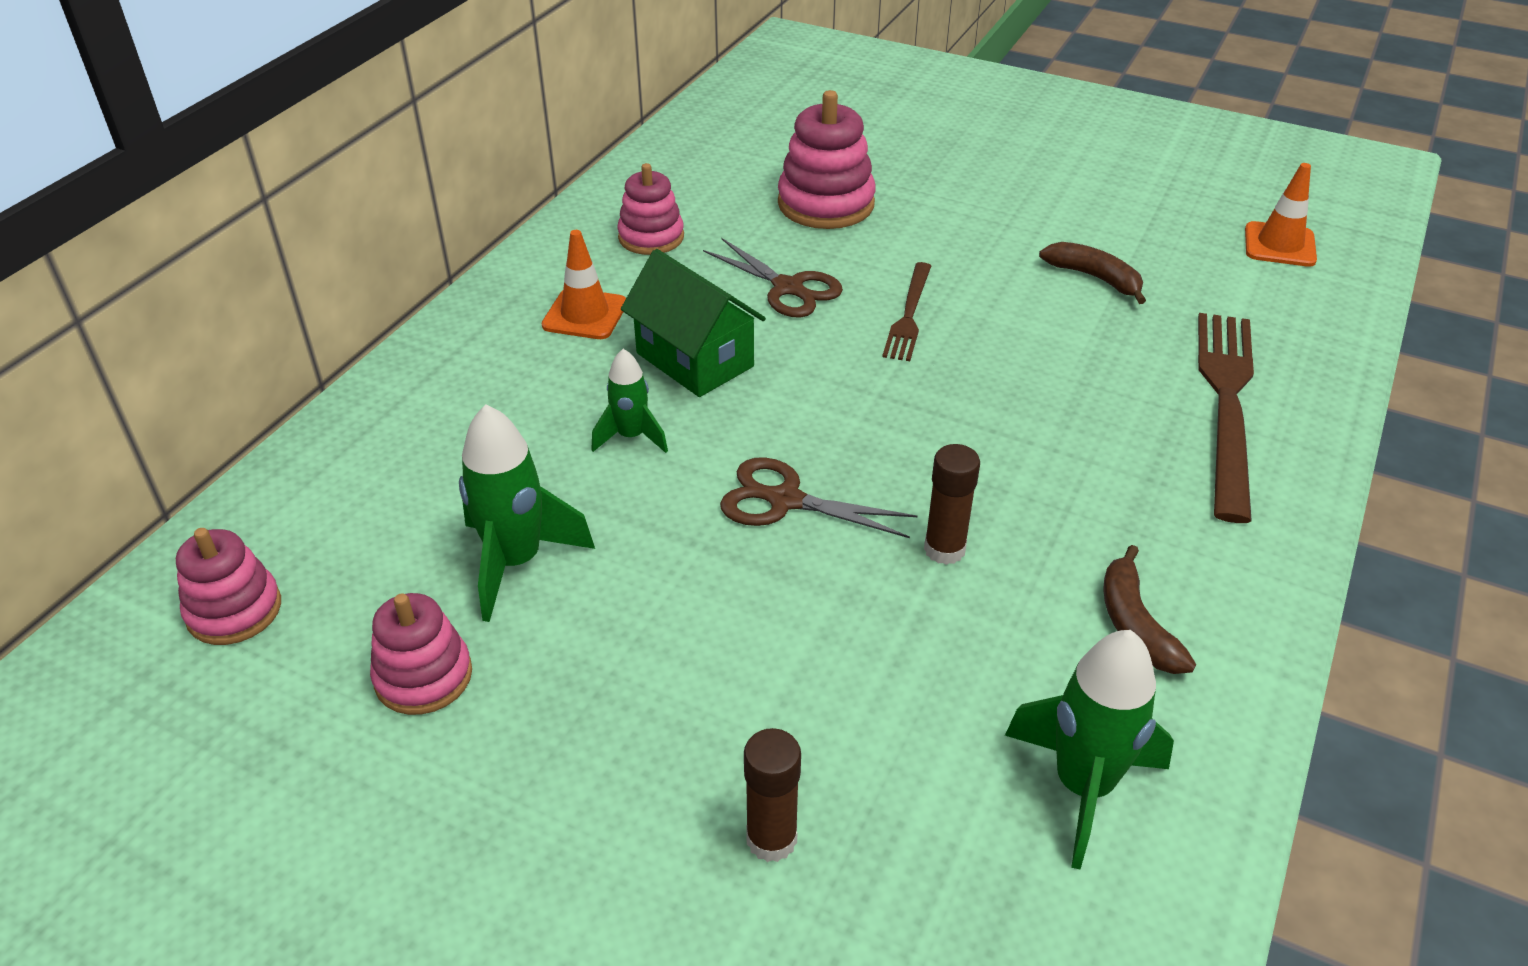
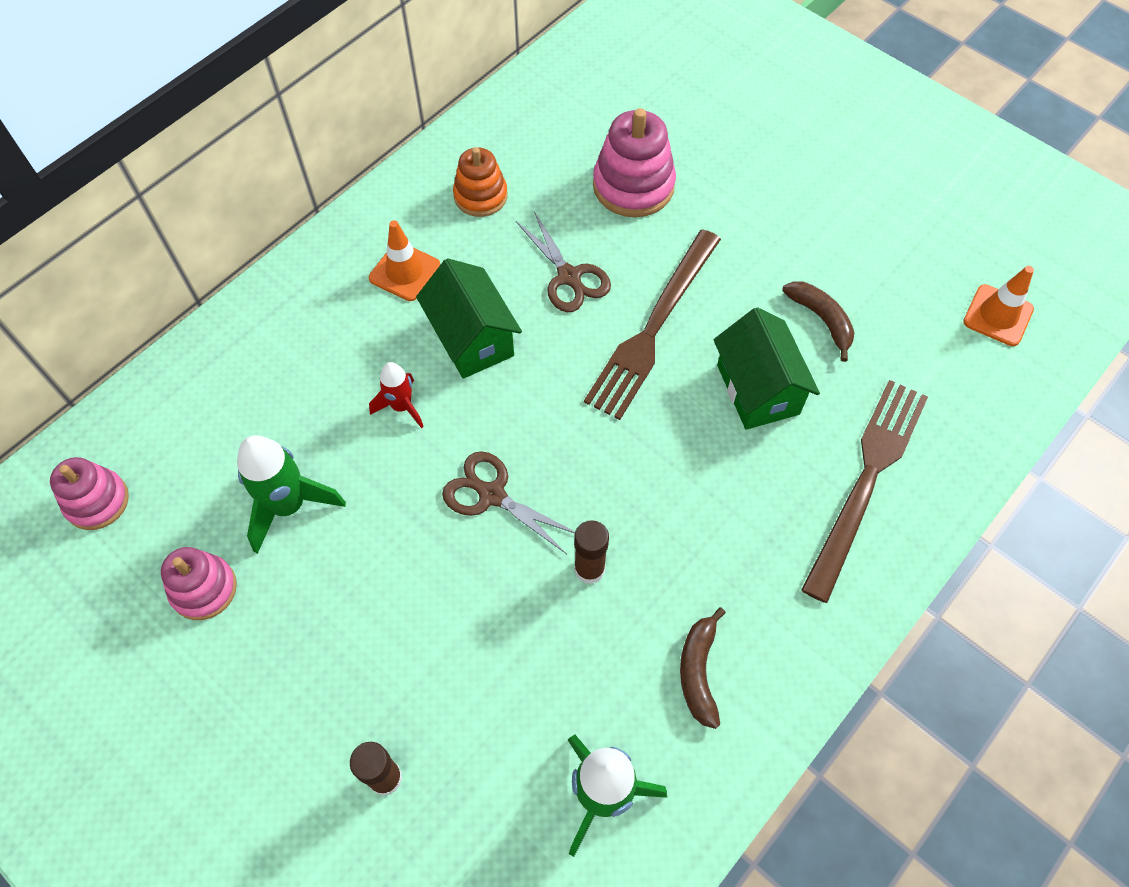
camera: 15 degrees right, 20 degrees up
green rocket [591,349,668,453] -> red rocket [369,362,424,428]
pink stacking toy [617,163,684,255] -> orange stacking toy [453,147,508,217]
brown fork [882,262,931,361] -> brown fork [584,229,721,420], size x1.80
none -> green house [714,307,820,430]

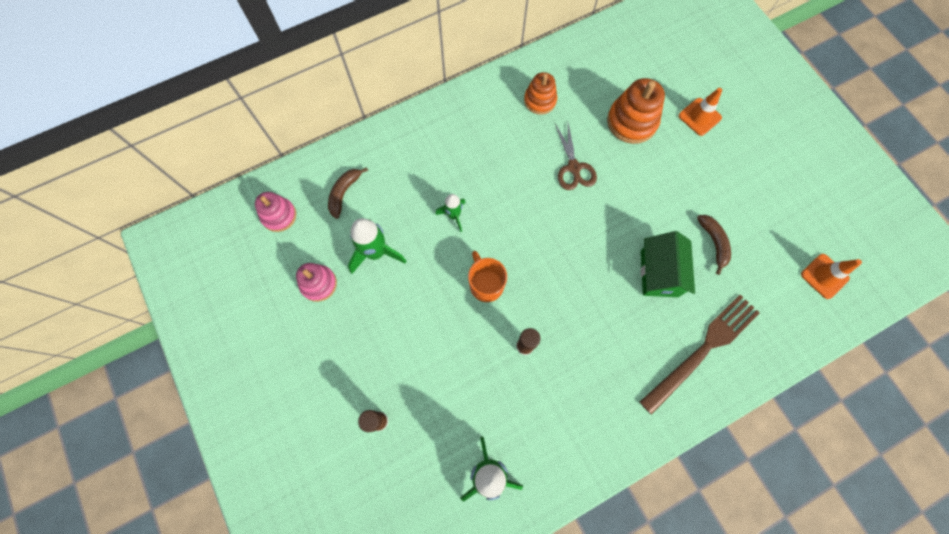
camera: 20 degrees right, 10 degrees up
orange traffic cone [369,220,440,301] -> orange traffic cone moved to [679,88,722,136]
red rocket [369,362,424,428] -> green rocket [435,194,466,232]
green house [416,258,522,379] -> none
brown scissors [442,451,575,554] -> orange mug [468,251,507,302]
brown fork [584,229,721,420] -> none
pink stacking toy [593,108,676,217] -> orange stacking toy [607,78,665,144]
brown banana [680,607,726,729] -> brown banana moved to [328,167,368,219]

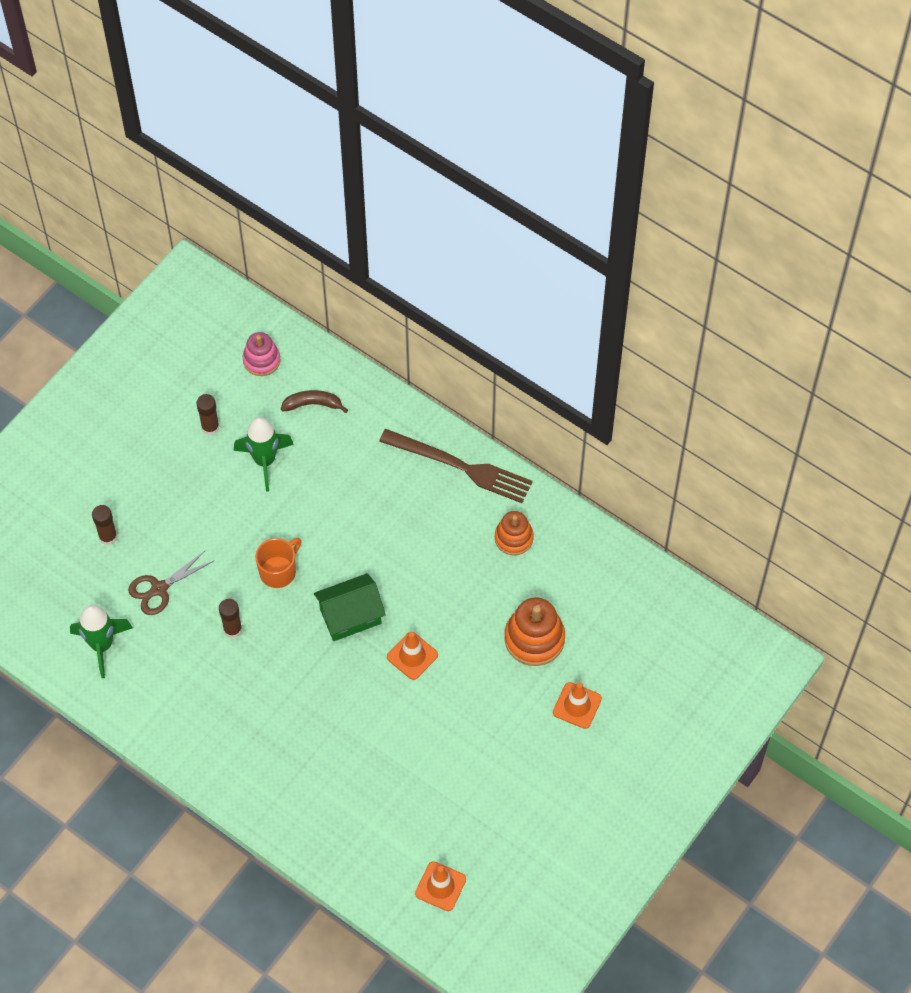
camera: 65 degrees right, 10 degrees down
pink stacking toy [296,263,337,302] -> brown glue stick [196,394,219,436]
green rocket [435,194,466,232] -> none
brown scissors [555,123,597,190] -> brown scissors moved to [128,550,214,615]
brown fork [640,295,760,415] -> brown fork moved to [379,429,533,503]
green house [641,231,695,297] -> green house moved to [314,573,386,641]
brown banana [697,215,731,275] -> none
none -> orange traffic cone [387,632,438,680]

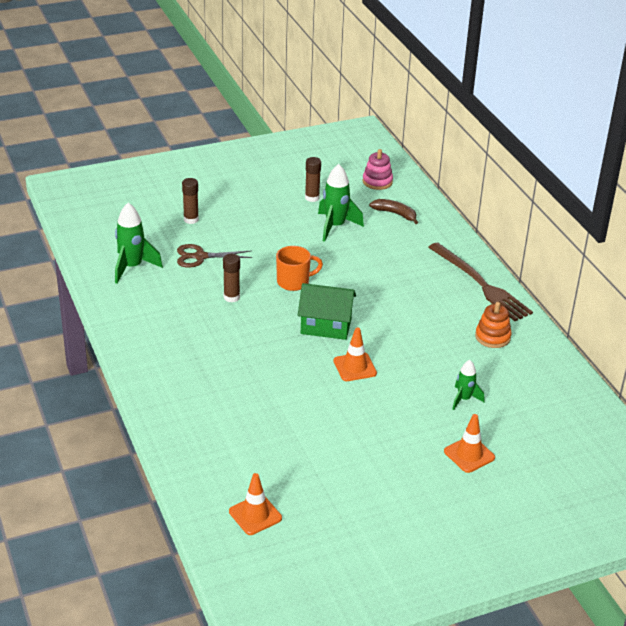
camera: 30 degrees right, 25 degrees down
orange stacking toy [505,598,565,666] -> green rocket [452,360,484,410]

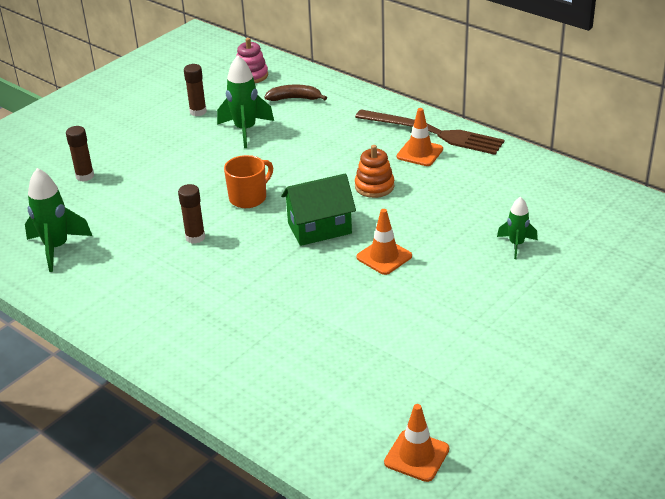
camera: 25 degrees left, 0 degrees up
brown scissors [177,244,252,268] -> none
orange traffic cone [444,414,495,473] -> orange traffic cone moved to [397,108,443,166]
orange stacking toy [475,302,512,348] -> orange stacking toy moved to [355,145,394,198]

